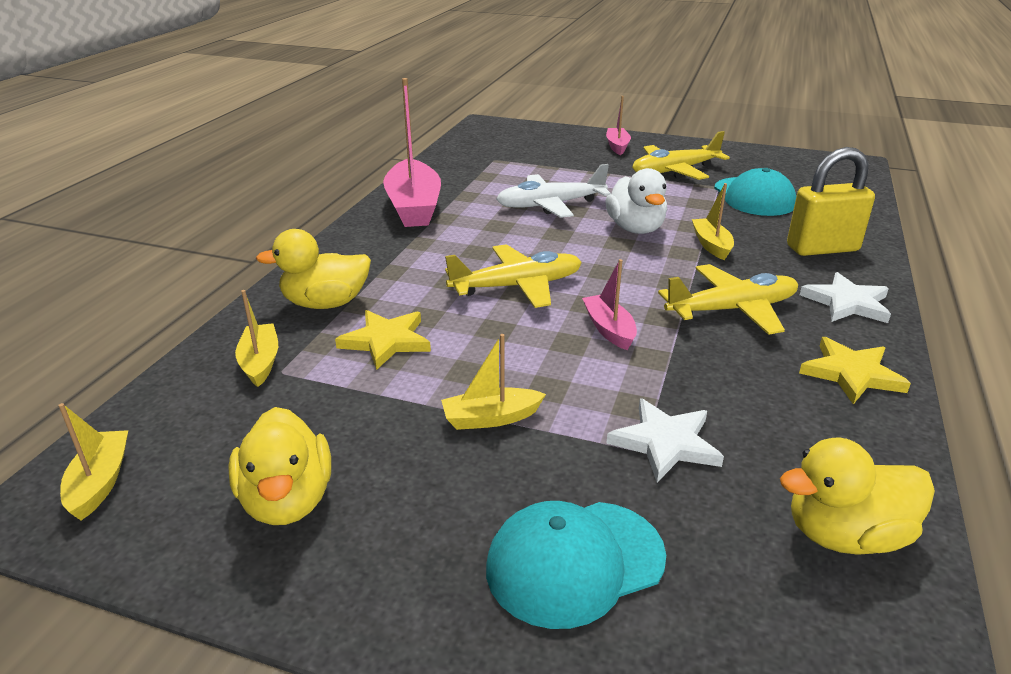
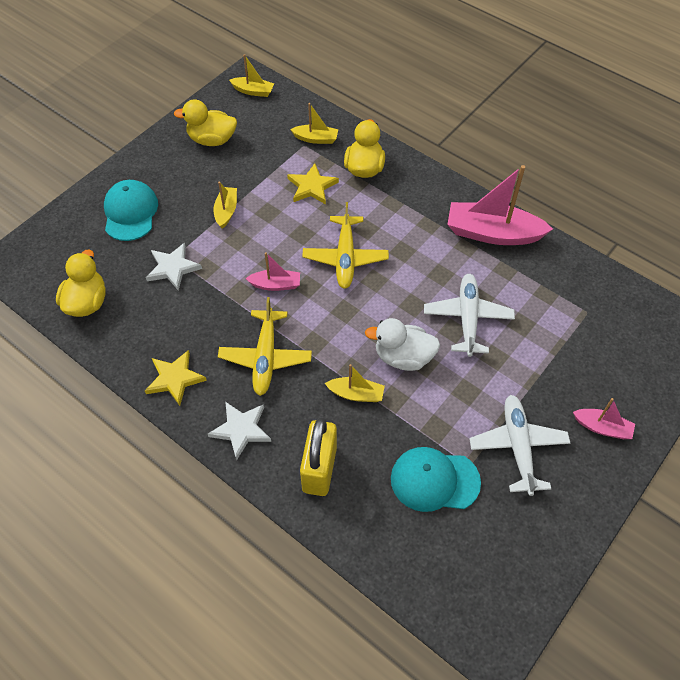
camera: 110 degrees right, 25 degrees up
yellow plane [632,131,730,180] -> white plane [469,395,570,496]

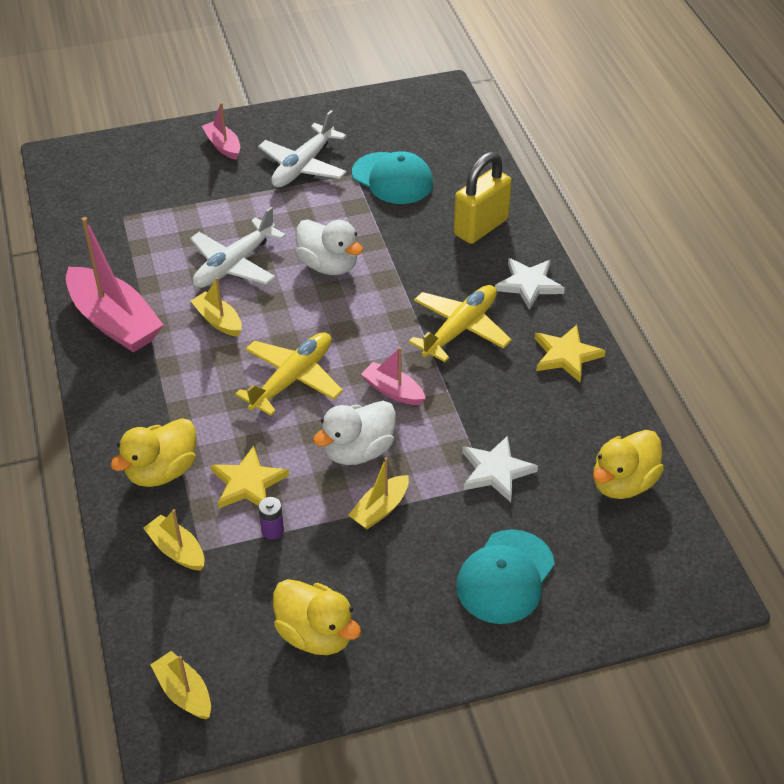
camera: 145 degrees left, 10 degrees down
yellow boat [325,364,385,402] -> yellow boat moved to [191,277,242,337]
none -> purple battery [258,497,284,540]
none -> white duck [313,401,396,465]

